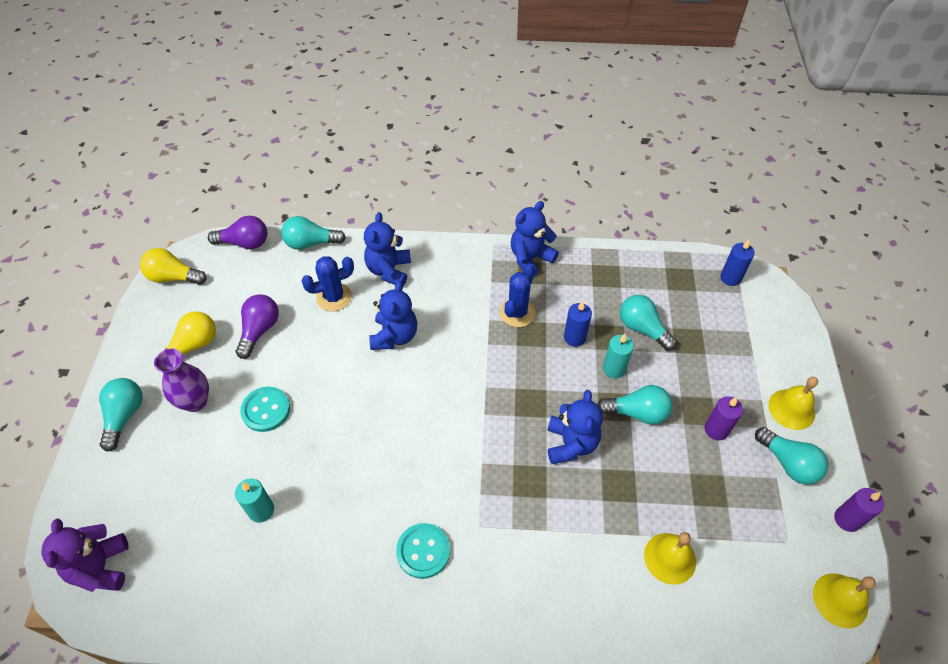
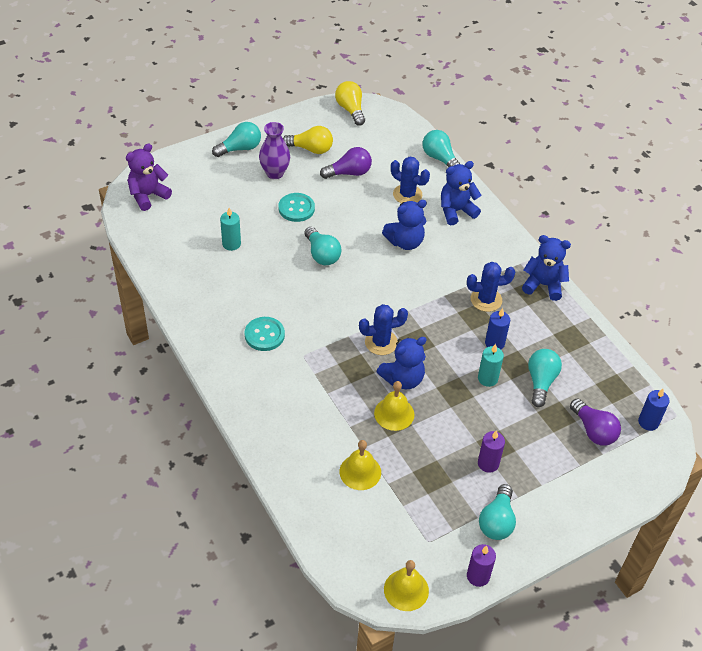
camera: 55 degrees right, 5 degrees down
purple light bulb [208,216,267,249] -> purple light bulb moved to [570,398,621,446]
turquoise light bulb [597,385,672,424] -> turquoise light bulb moved to [304,227,342,265]
yellow bell [769,377,818,430] -> yellow bell moved to [374,381,414,431]
none -> blue cactus [359,304,408,355]

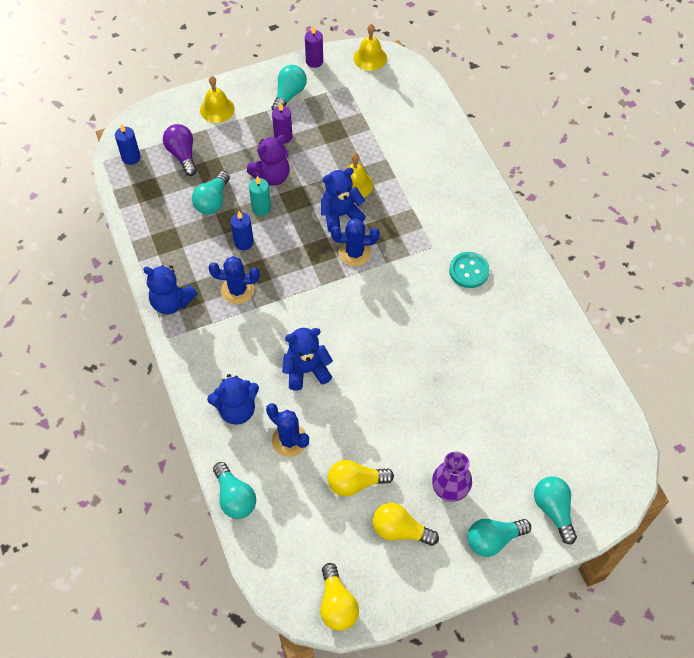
camera: 170 degrees left, 10 degrees up
purple teddy bear [126,144,172,211] -> purple teddy bear moved to [247,135,290,186]
turquoise candle [220,208,241,251] -> none
turquoise button [279,193,315,222] -> none
turquoise light bulb [304,227,342,265] -> turquoise light bulb moved to [534,476,577,544]
purple light bulb [320,147,372,179] -> yellow light bulb [328,460,394,496]
yellow bell [340,440,381,490] -> yellow bell moved to [200,76,235,123]

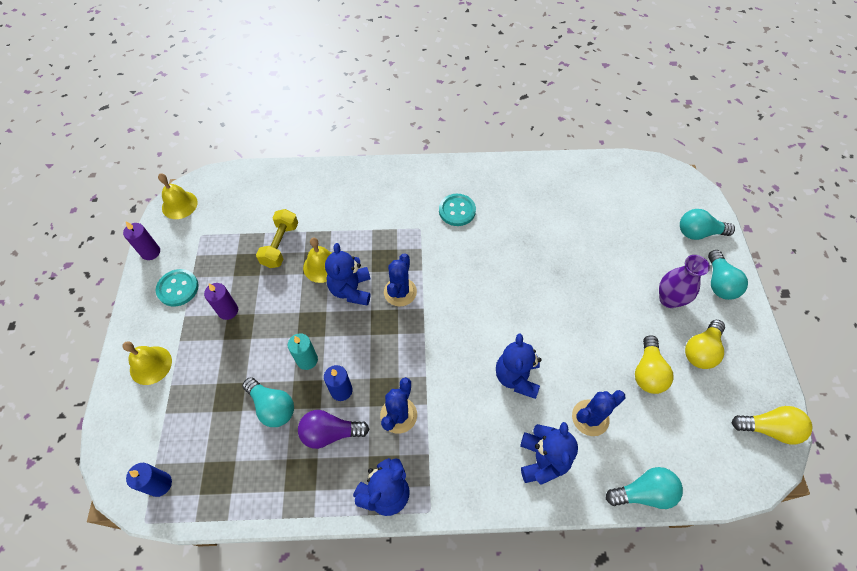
camera: 70 degrees left, 0 degrees up
purple light bulb [163,124,197,176] -> purple light bulb moved to [298,410,369,449]
purple teddy bear [247,135,290,186] -> none
turquoise light bulb [271,65,307,111] -> turquoise button [156,269,199,307]
none -> yellow dumbbell [256,209,298,268]

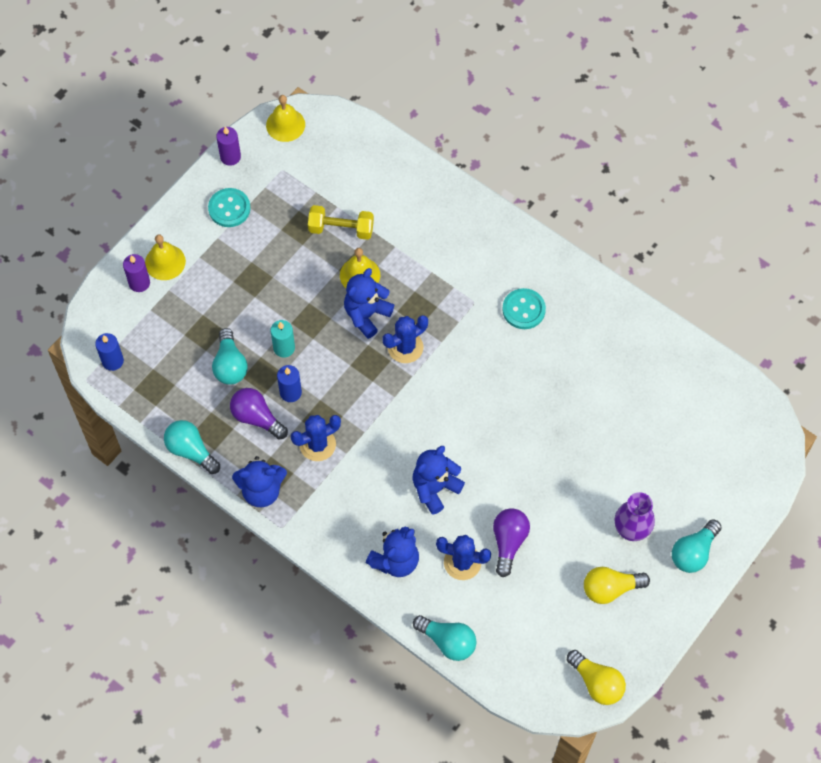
camera: 40 degrees right, 5 degrees up
purple candle [204,283,238,320] -> purple candle moved to [123,254,150,292]
yellow dumbbell [256,209,298,268] -> yellow dumbbell turned 45 degrees clockwise [308,205,374,240]
yellow light bulb [635,335,674,394] -> none
turquoise light bulb [680,209,735,240] -> turquoise light bulb moved to [164,420,220,474]
none -> purple light bulb [493,508,530,577]

